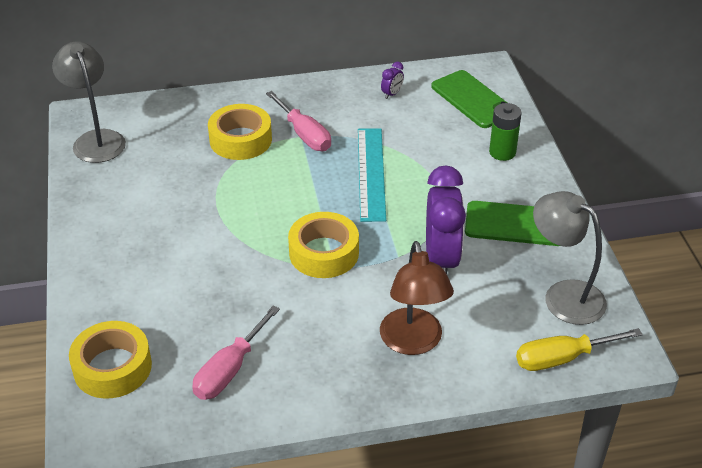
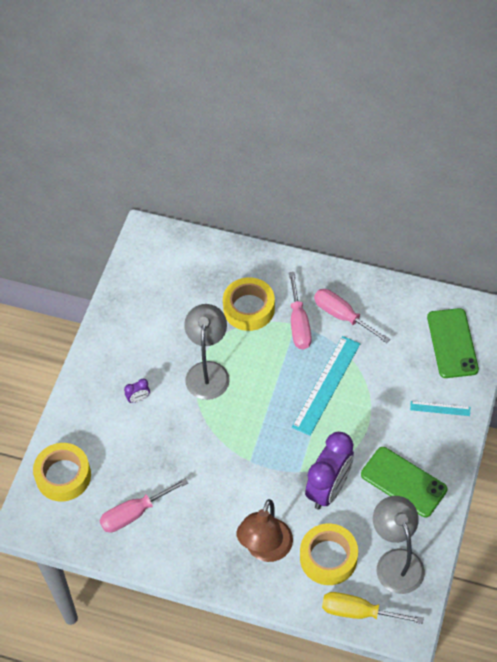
camera: 30 degrees right, 15 degrees up
grey lamp [52,41,126,163] -> grey lamp moved to [184,304,230,400]
yellow tape [288,212,359,278] -> yellow tape moved to [300,523,358,585]
purple clock [381,62,404,99] -> purple clock moved to [124,379,150,403]
green battery [489,103,522,161] -> turquoise ruler [410,401,470,416]
none -> pink screwdriver [314,289,390,343]

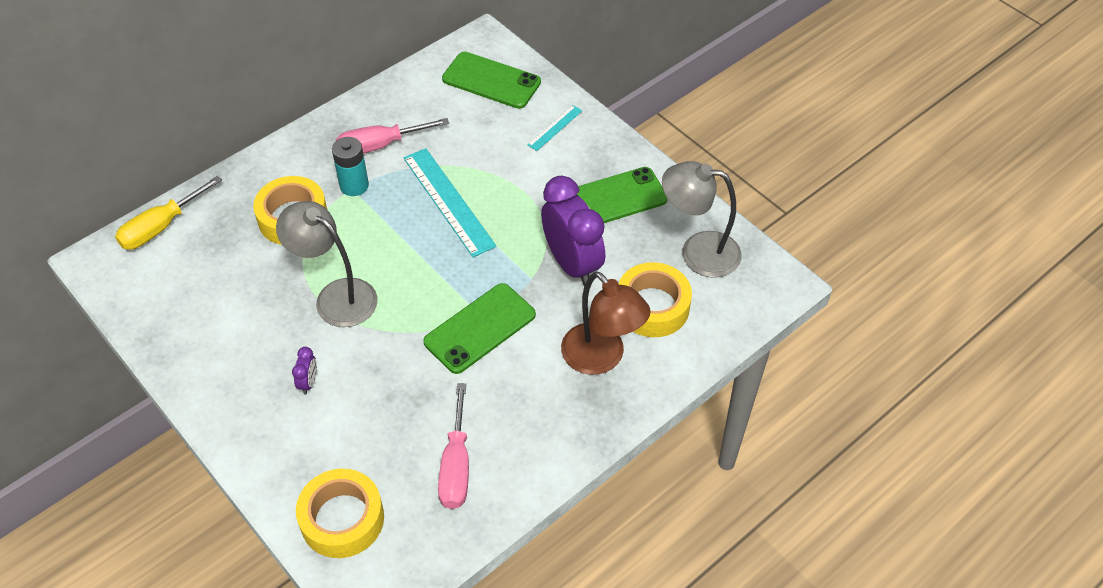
camera: 60 degrees left, 5 degrees down
pink screwdriver [289,272,312,350] -> turquoise battery [332,137,369,196]
yellow screwdriver [322,592,424,624] -> yellow screwdriver moved to [115,176,222,250]
none -> green phone [423,283,536,374]

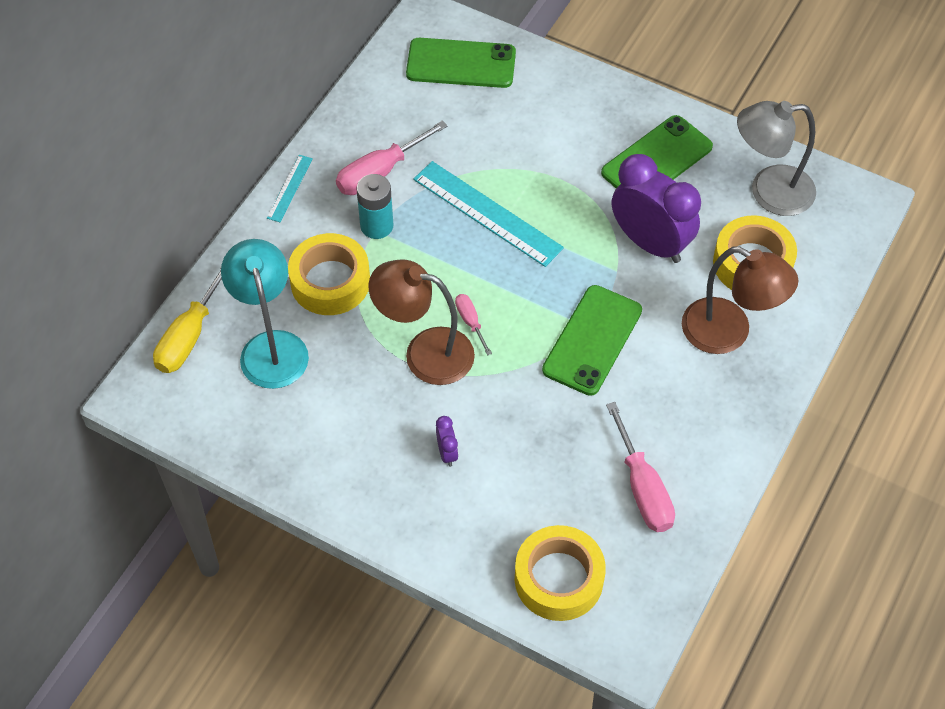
camera: 20 degrees left, 5 degrees up
grey lamp [276,201,378,327] -> brown lamp [369,259,475,385]
turquoise ruler [528,105,582,151] -> turquoise ruler moved to [267,155,313,222]
none -> turquoise lamp [221,239,309,389]
none -> pink screwdriver [455,294,492,356]

